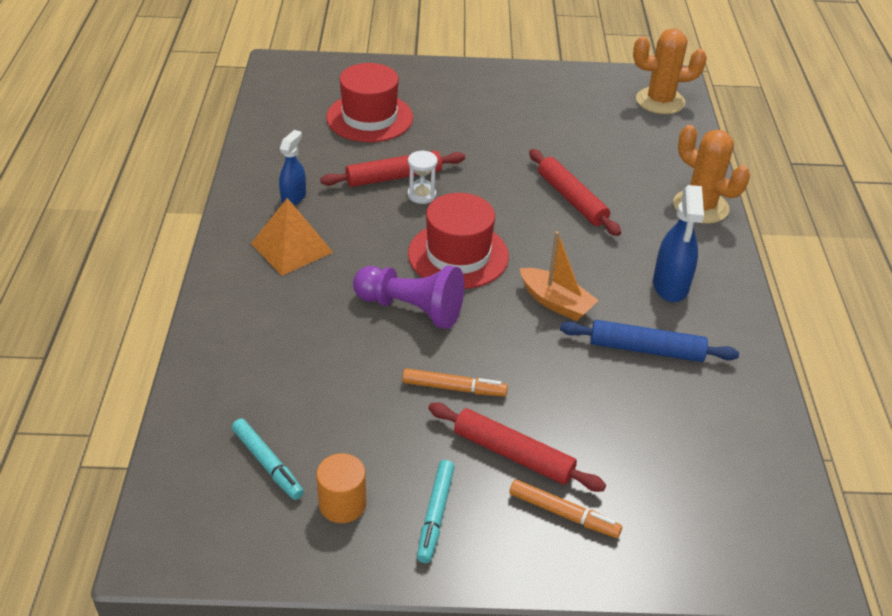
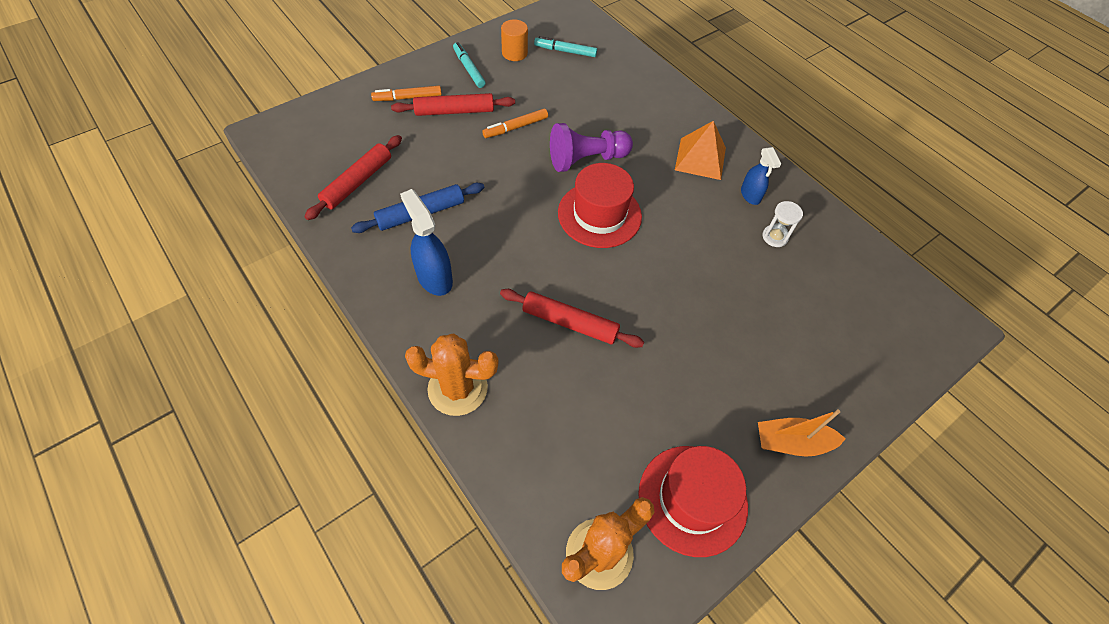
camera: 140 degrees right, 15 degrees up
red rolling pin [320,151,465,187] -> red rolling pin moved to [304,135,402,220]
red hat [326,63,413,142] -> red hat moved to [638,446,748,557]
white hourglass [407,150,438,204] -> white hourglass moved to [762,201,803,247]
orange boat [520,231,599,321] -> orange boat moved to [758,410,846,457]

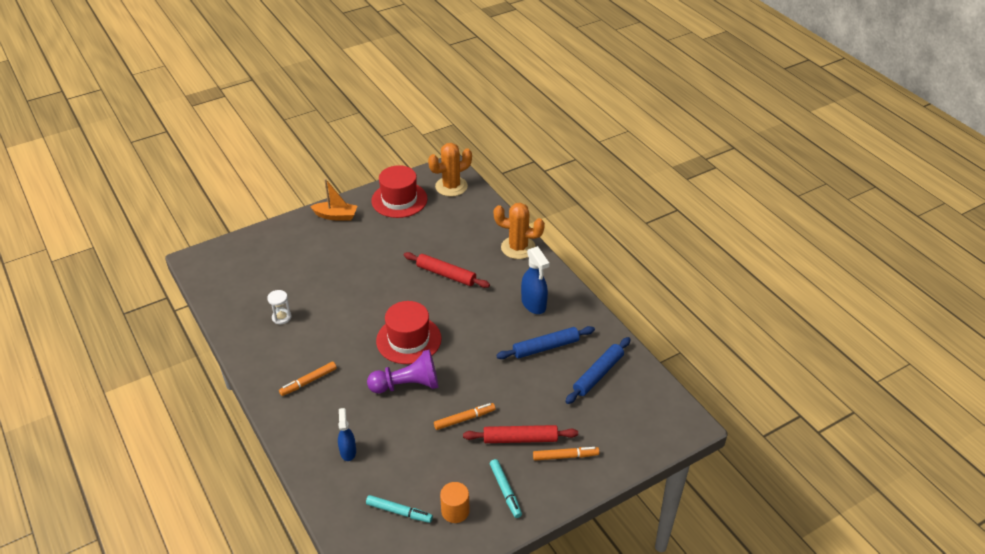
camera: 170 degrees left, 15 degrees down
red rolling pin [304,135,402,220] -> blue rolling pin [565,337,631,404]
orange pyramid [675,121,726,180] -> orange marker [279,362,337,396]
blue spray bottle [741,147,781,205] -> blue spray bottle moved to [338,408,356,461]

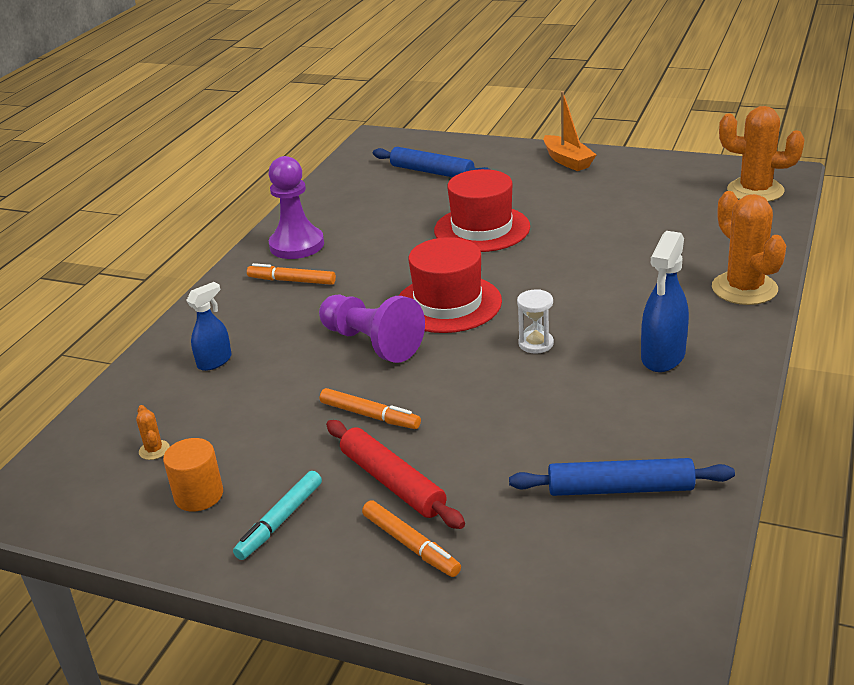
camera: 55 degrees right, 10 degrees down
white hourglass [267,290,292,324] -> white hourglass moved to [517,289,554,354]
turquoise marker [366,495,433,523] -> orange cactus [136,405,170,460]
red hat [371,165,428,218] -> red hat moved to [434,169,530,252]
red rolling pin [404,252,490,288] -> none
blue rolling pin [496,326,595,359] -> blue rolling pin moved to [373,147,490,177]
none -> purple pawn [269,156,324,259]

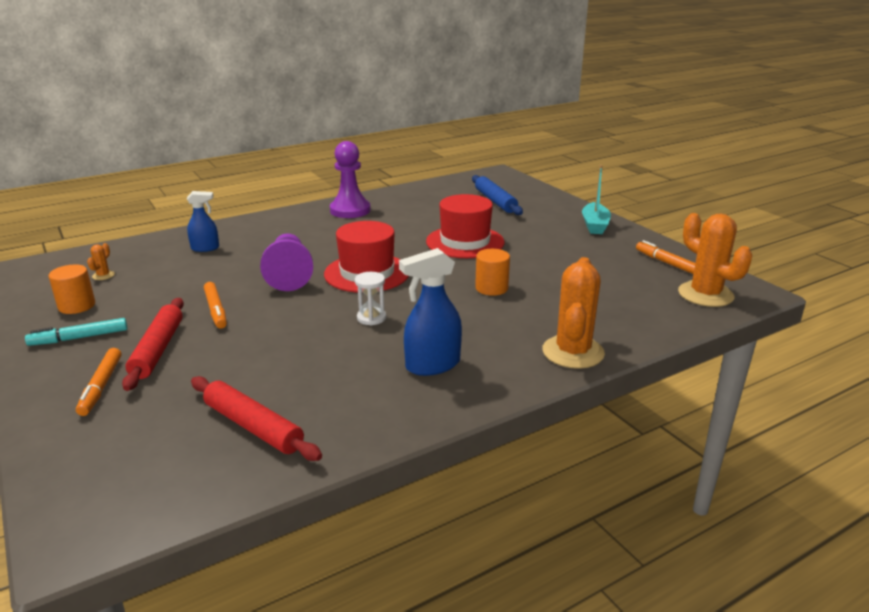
camera: 35 degrees right, 5 degrees down
orange marker [247,263,336,285] -> orange marker moved to [636,240,695,274]
blue rolling pin [509,458,735,496] -> red rolling pin [191,376,322,461]
orange boat [543,91,596,171] -> turquoise boat [582,165,611,234]
none -> orange cylinder [475,249,510,296]

